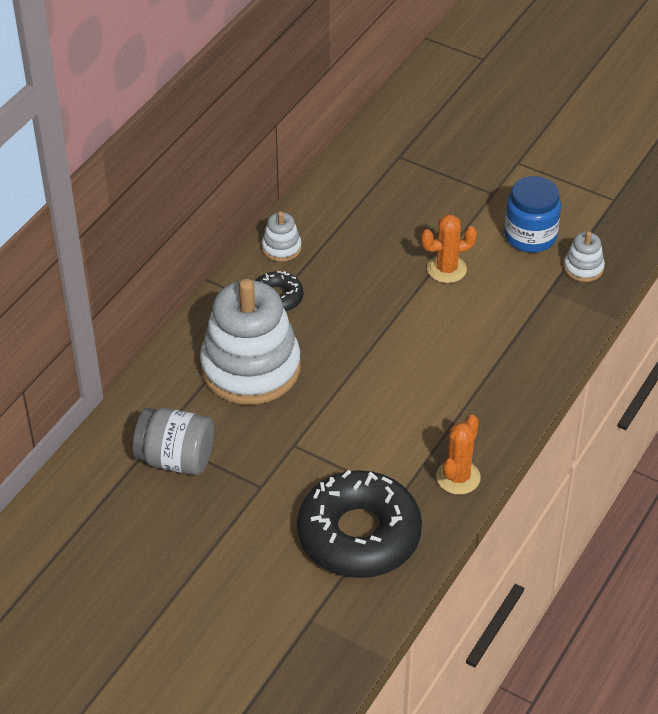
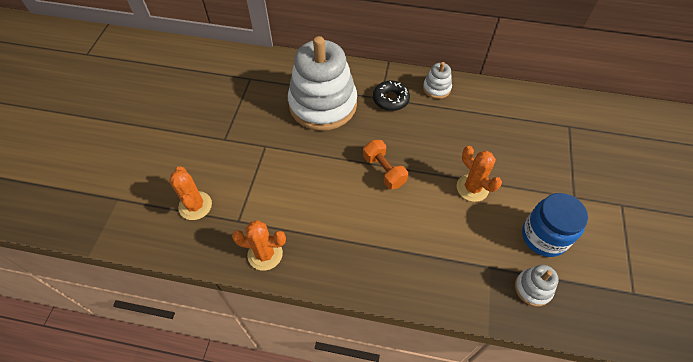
camera: 70 degrees right, 10 degrees up
grey jar [133,408,214,475] -> none
black donut [297,470,422,578] -> orange cactus [169,166,212,220]
none -> orange dumbbell [363,140,408,190]

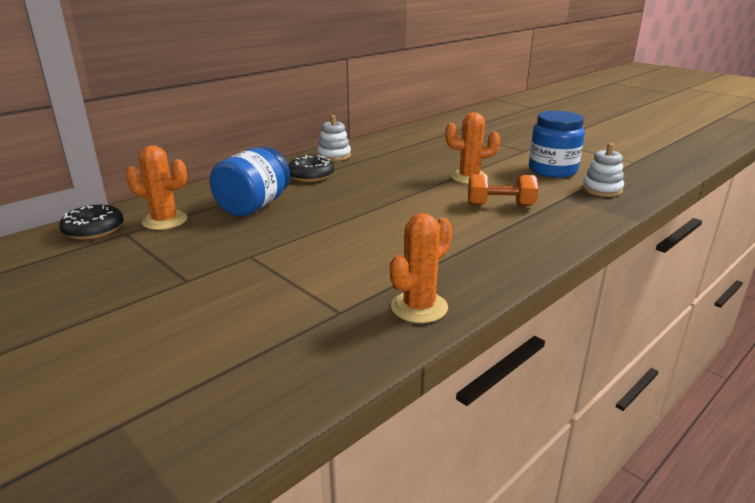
camera: 55 degrees left, 30 degrees down
orange cactus [169,166,212,220] -> orange cactus moved to [126,145,187,230]
white stacking toy [288,36,357,131] -> blue jar [210,147,290,216]
orange dumbbell [363,140,408,190] -> orange dumbbell moved to [468,174,538,206]
none -> black donut [59,205,124,240]

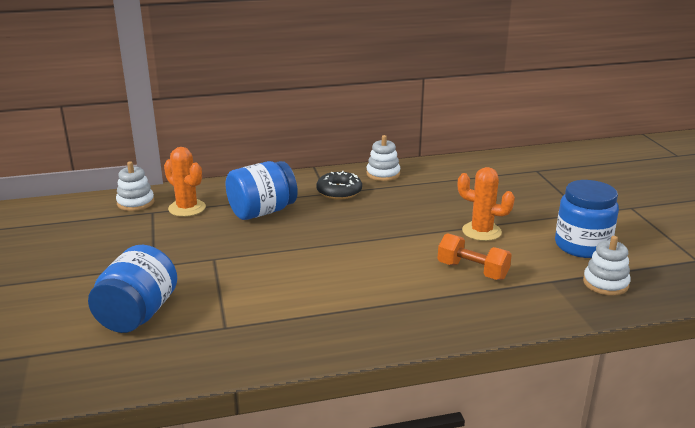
camera: 30 degrees right, 0 degrees up
black donut [59,205,124,240] -> white stacking toy [116,161,154,211]
orange cactus [390,213,452,323] -> none
none -> blue jar [88,245,177,333]

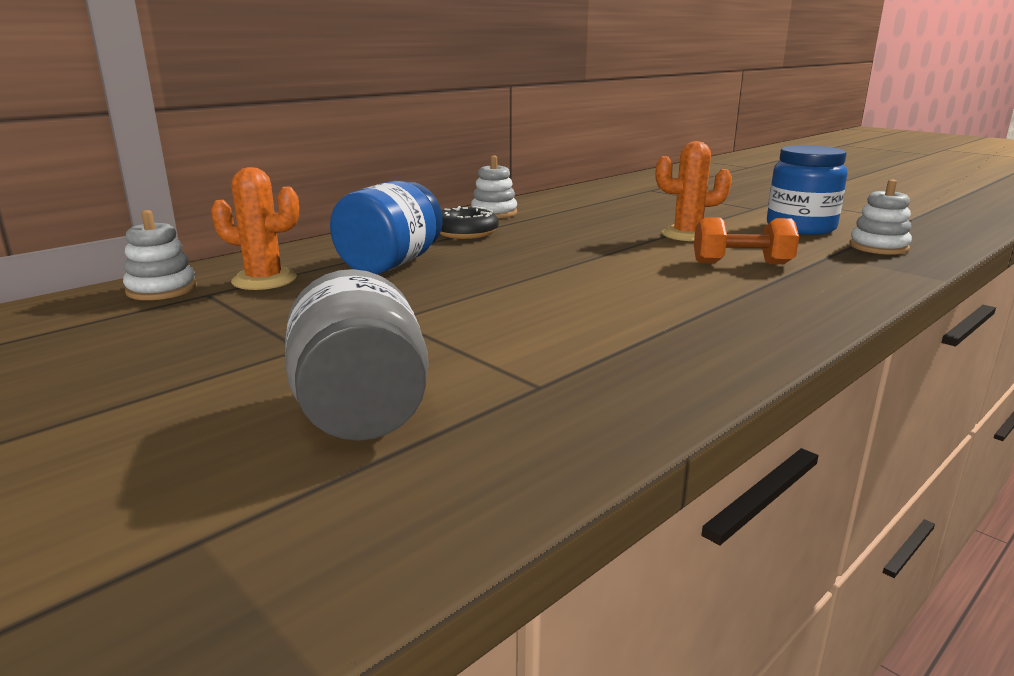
camera: 30 degrees left, 5 degrees down
blue jar [88,245,177,333] -> grey jar [285,269,428,441]

